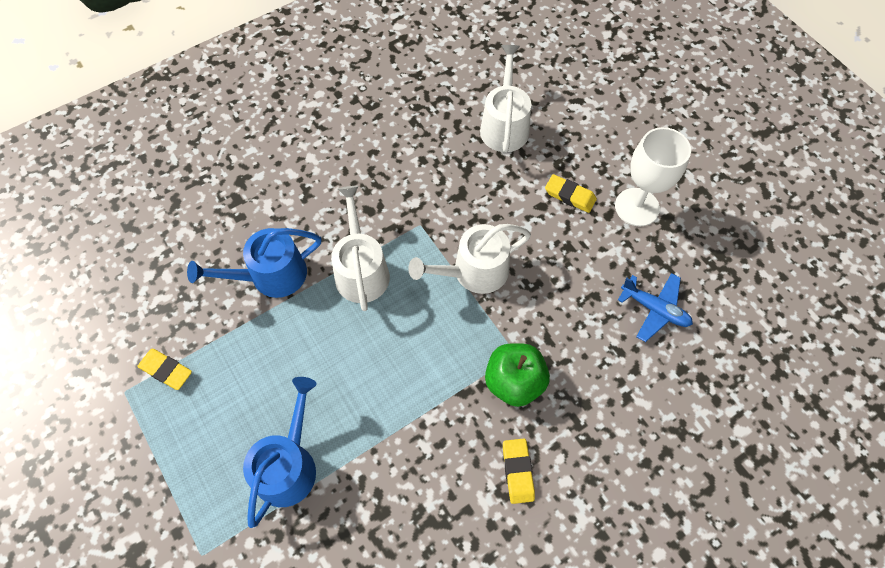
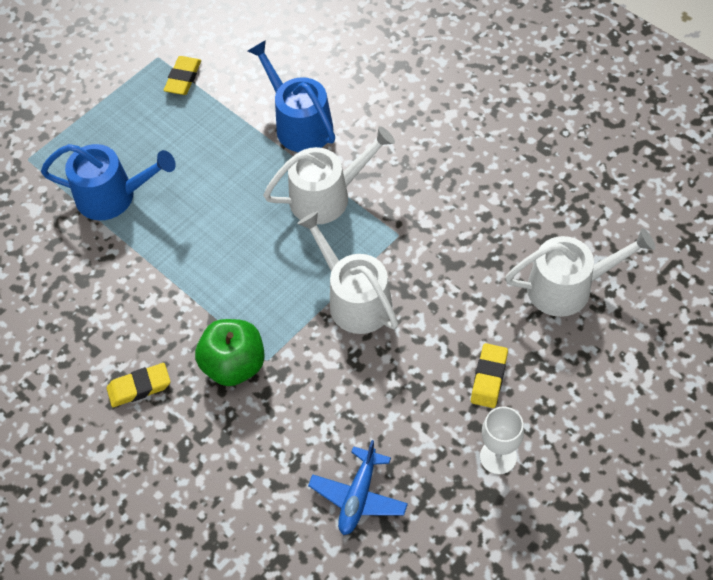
camera: 80 degrees right, 5 degrees down
white goblet [615,127,691,226] -> white goblet [480,406,524,475], size x0.64

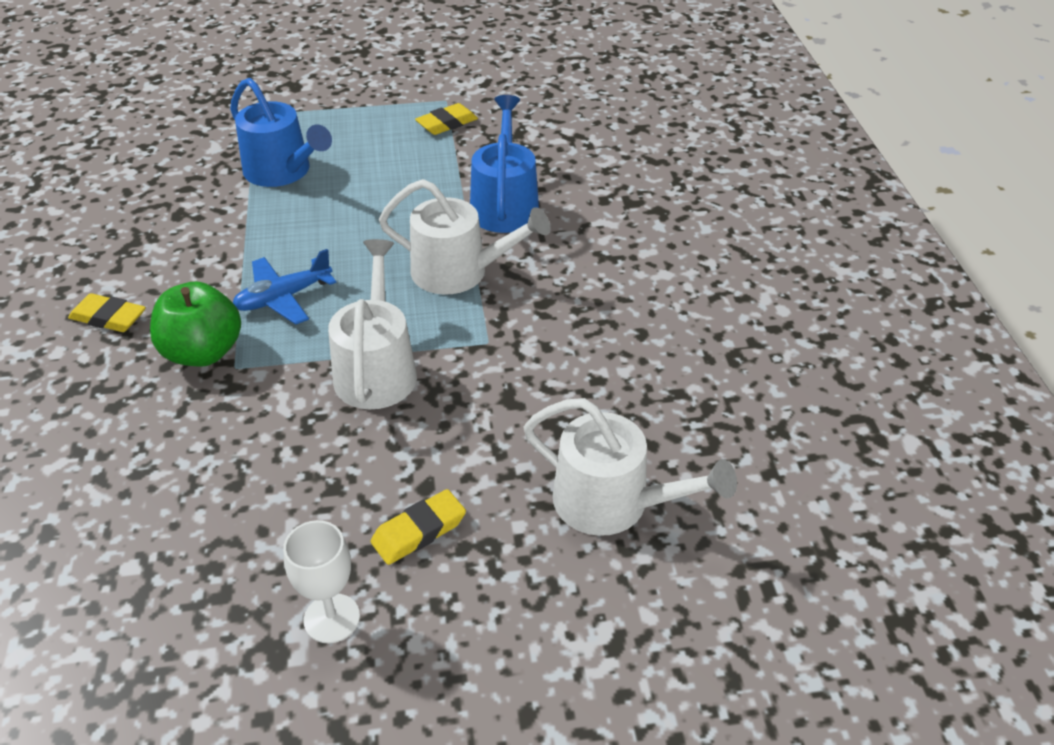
camera: 35 degrees right, 15 degrees down
blue plane [308,440,408,535] -> blue plane moved to [233,249,336,325]

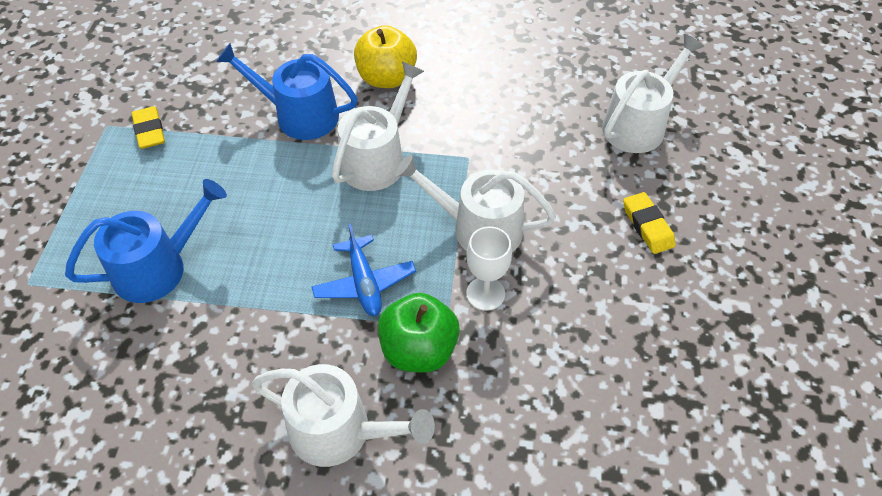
camera: 75 degrees left, 10 degrees up
yellow eraser [68,293,146,332] -> white watering can [251,364,435,467]
white goblet [283,520,360,643] -> white goblet moved to [466,226,512,311]
none -> yellow apple [354,25,417,88]

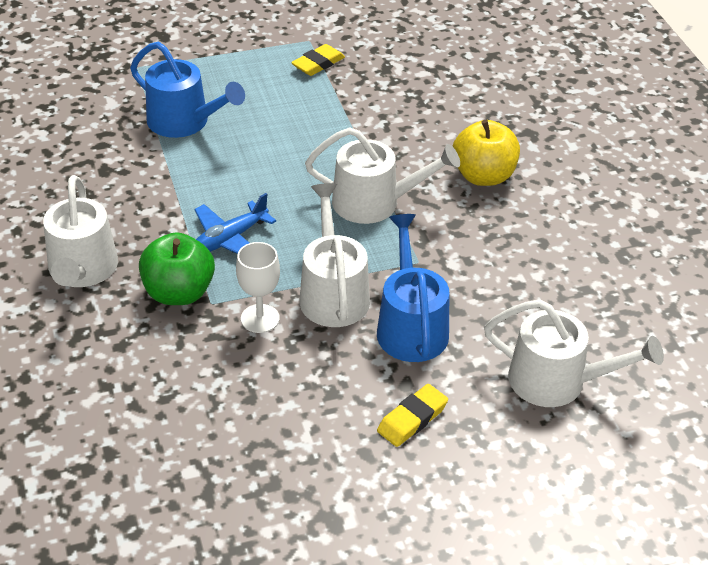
camera: 65 degrees right, 10 degrees down
blue watering can [216,43,358,140] -> blue watering can moved to [377,214,449,362]

